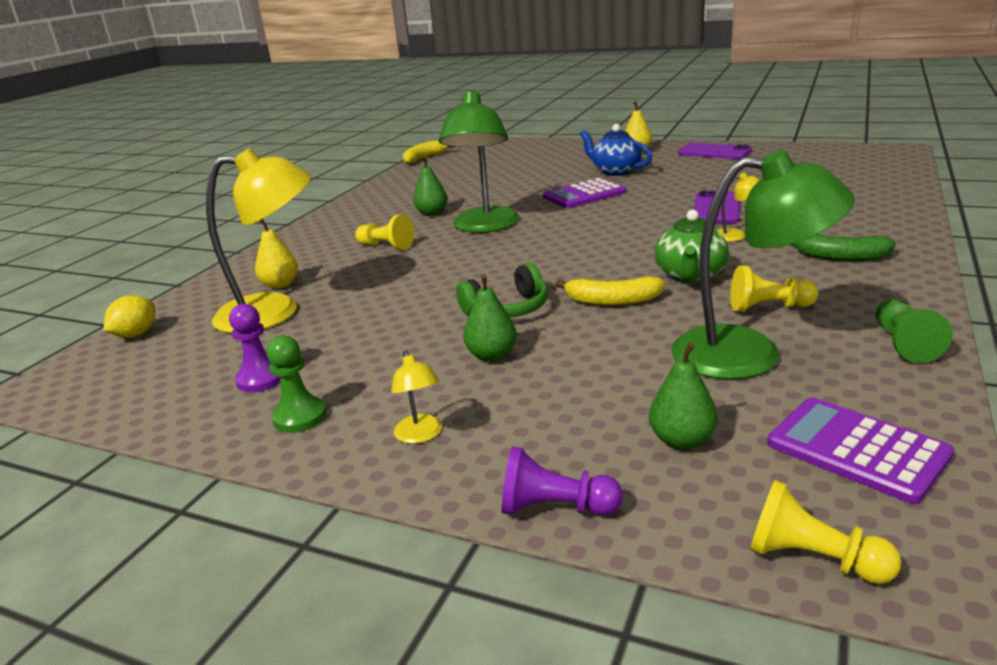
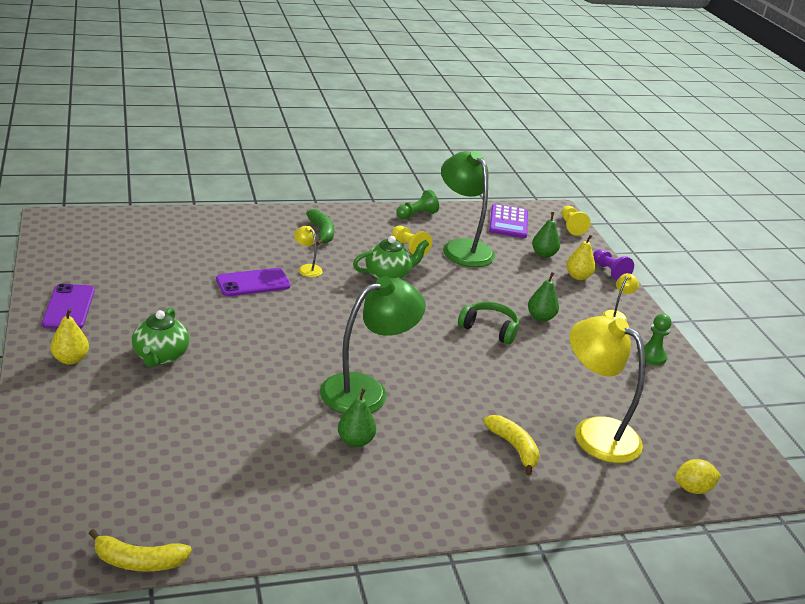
camera: 135 degrees left, 5 degrees up
purple pawn [229,304,280,392] -> none
yellow pear [255,219,298,289] -> yellow pear moved to [566,235,595,280]
yellow pawn [355,215,414,250] -> none
purple calculator [543,178,626,208] -> none
yellow banana [555,276,665,306] -> yellow banana moved to [483,415,540,476]
blue teapot [580,124,652,176] -> green teapot [132,307,189,367]

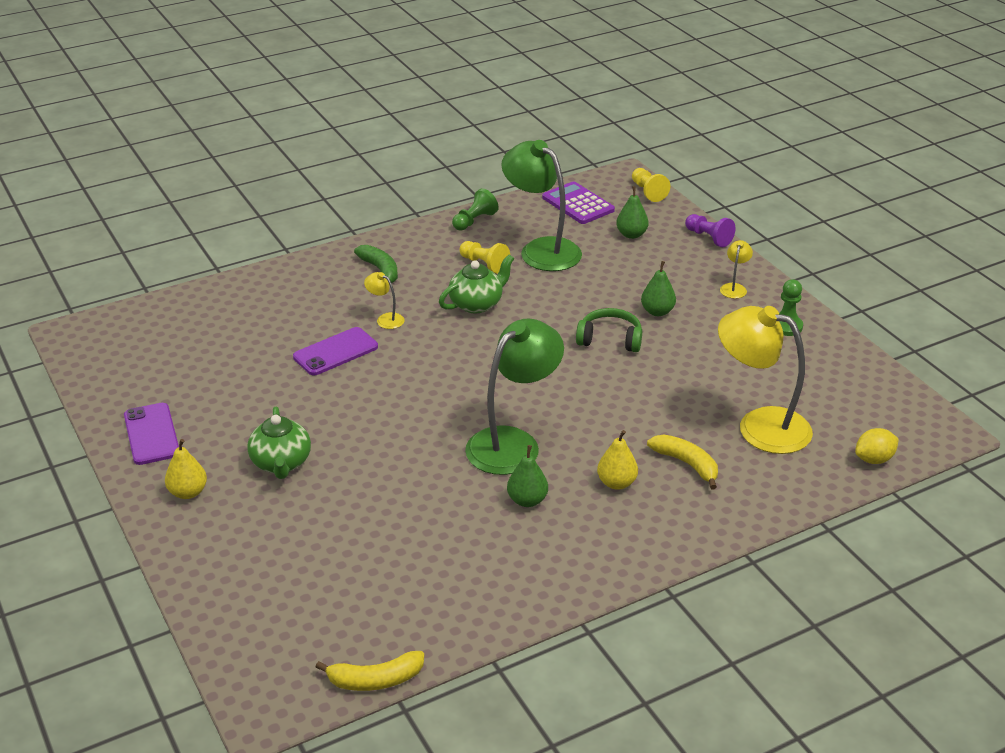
camera: 10 degrees left, 5 degrees up
purple calculator [489,204,528,238] -> purple calculator turned 150 degrees clockwise [542,181,615,224]
yellow pear [566,235,595,280] -> yellow pear moved to [597,430,638,490]

